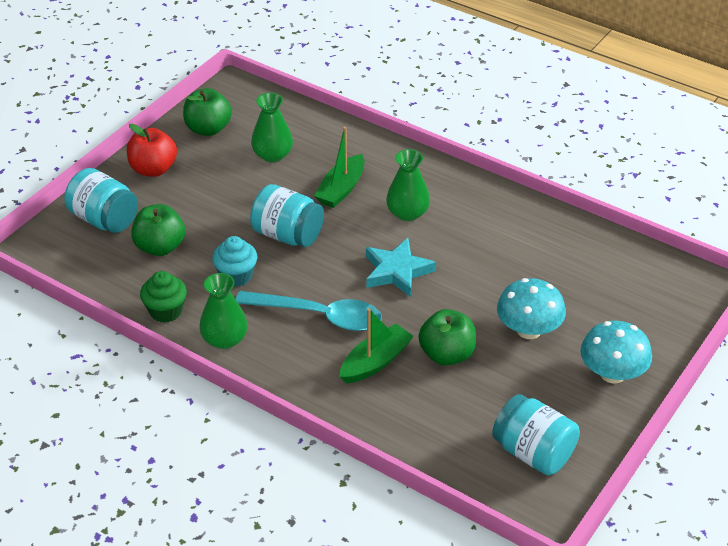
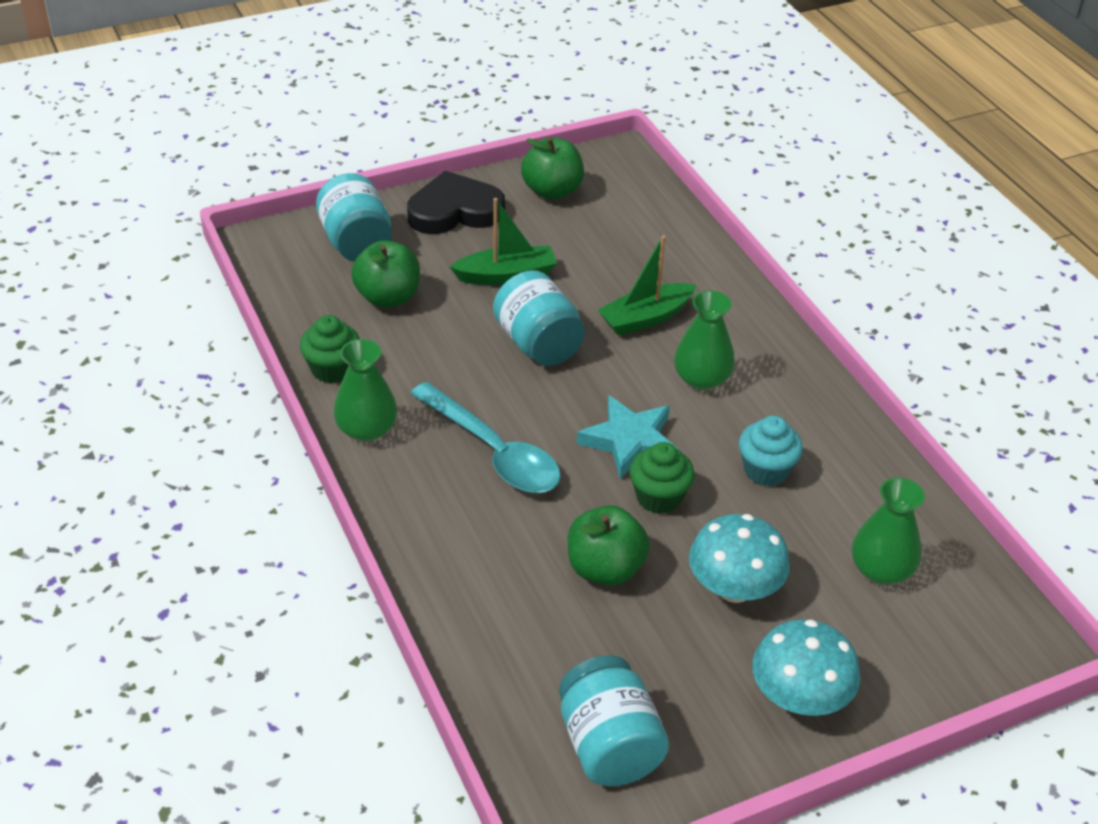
camera: 30 degrees right, 0 degrees up
red apple [127,124,177,177] -> black heart [407,171,505,234]
turquoise cupcake [212,236,258,287] -> turquoise cupcake moved to [739,416,803,486]
green vase [251,93,293,162] -> green vase moved to [852,478,925,585]
green boat [339,308,414,384] -> green boat moved to [450,198,557,285]
none -> green cupcake [629,442,695,514]

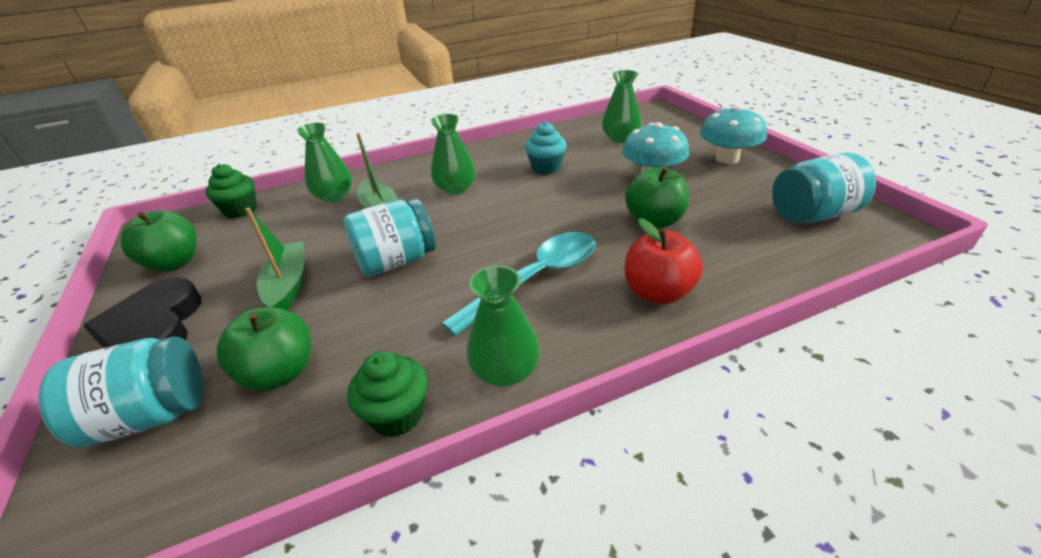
camera: 85 degrees left, 5 degrees down
turquoise star [577,395,679,479] -> none
green cupcake [629,442,695,514] -> green cupcake moved to [205,164,257,218]
none -> green vase [296,122,352,203]
none -> red apple [625,218,703,304]

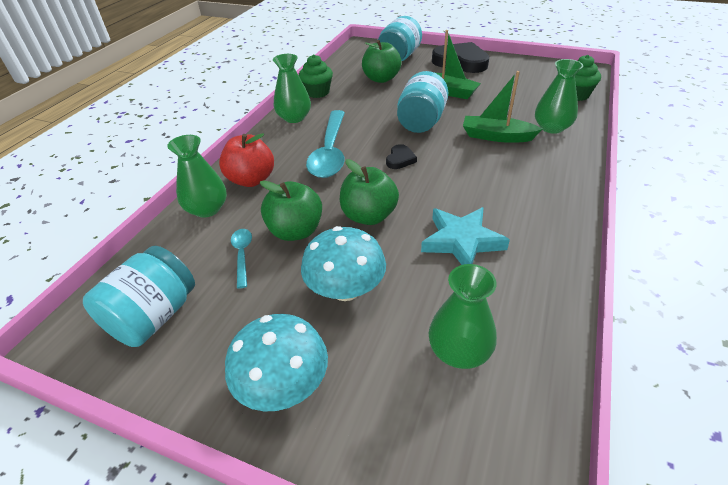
camera: 135 degrees right, 5 degrees up
green apple [121,210,197,272] -> green apple moved to [340,159,399,225]
green vase [430,113,476,195] -> green vase moved to [167,135,227,218]
turquoise cupcake [525,122,567,174] -> turquoise star [421,207,510,265]
none -> turquoise spoon [231,229,252,289]
none -> black heart [386,144,417,169]

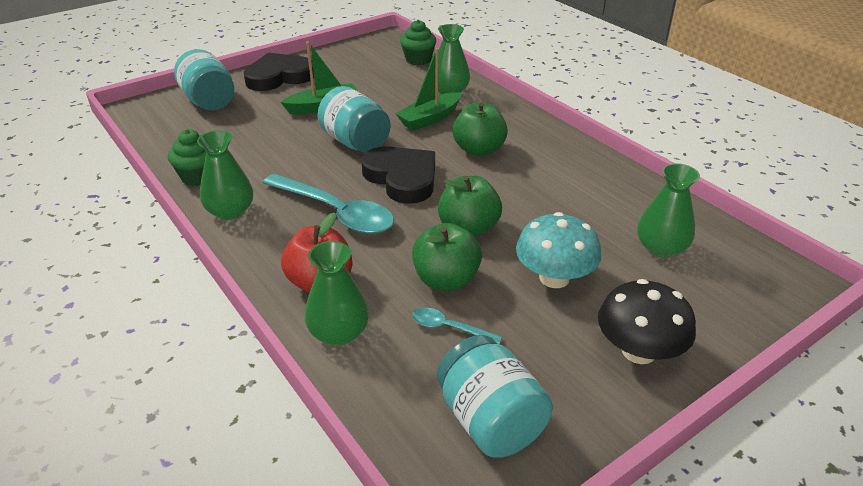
camera: 60 degrees left, 5 degrees down
turquoise mushroom [225,314,328,412] -> black mushroom [598,279,696,364]
green apple [362,40,402,83] -> green apple moved to [453,103,508,156]
black heart [386,144,417,169] -> black heart [362,146,435,204], size x2.18
turquoise star [421,207,510,265] -> none

